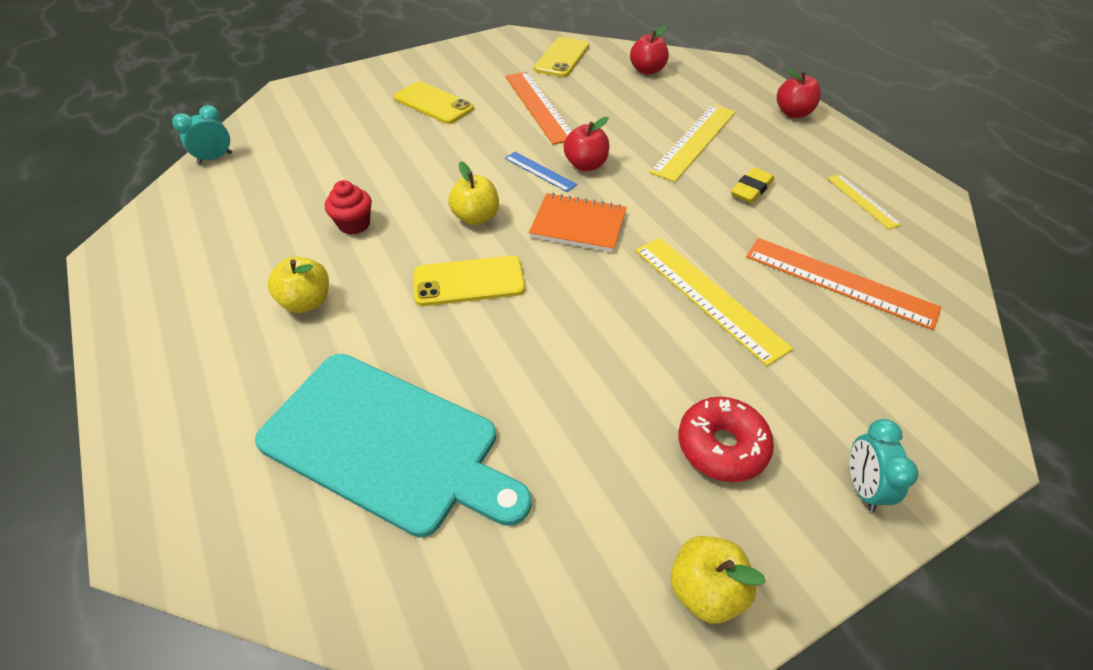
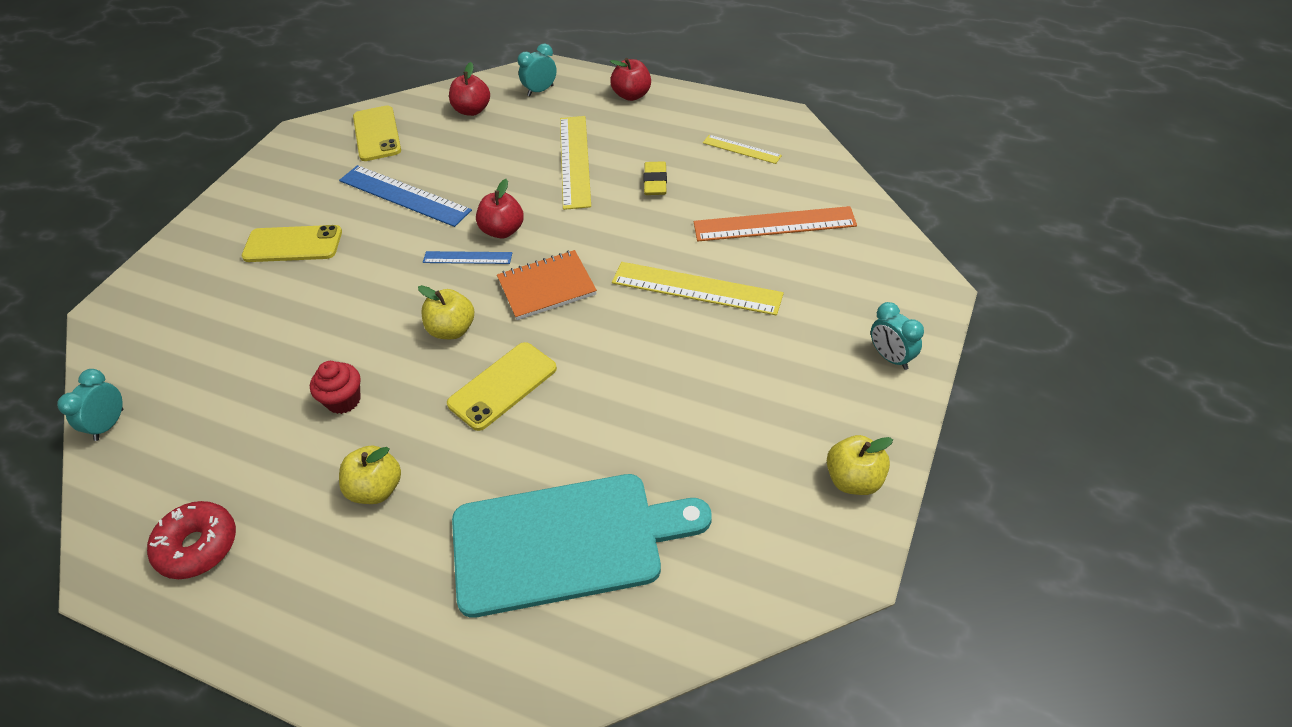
camera: 35 degrees left, 0 degrees up
orange ruler [505,72,572,145] -> blue ruler [339,165,472,227]
red donut [678,397,774,482] -> red donut moved to [147,501,236,579]
none -> turquoise clock [518,43,557,96]

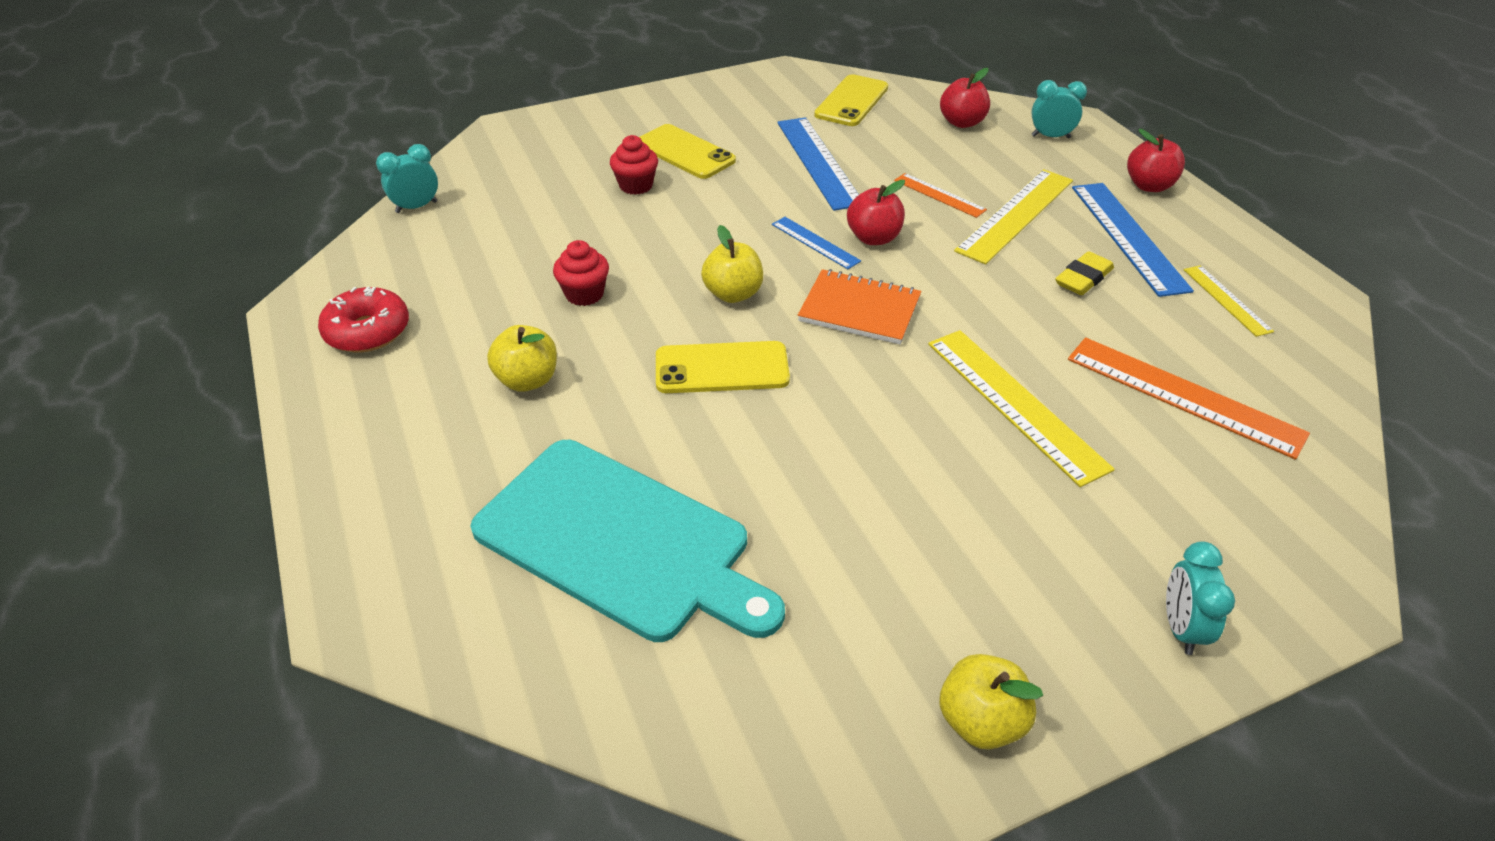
camera: 40 degrees right, 5 degrees down
none -> red cupcake [610,135,658,195]
none -> orange ruler [894,173,987,218]
none -> blue ruler [1072,183,1194,297]

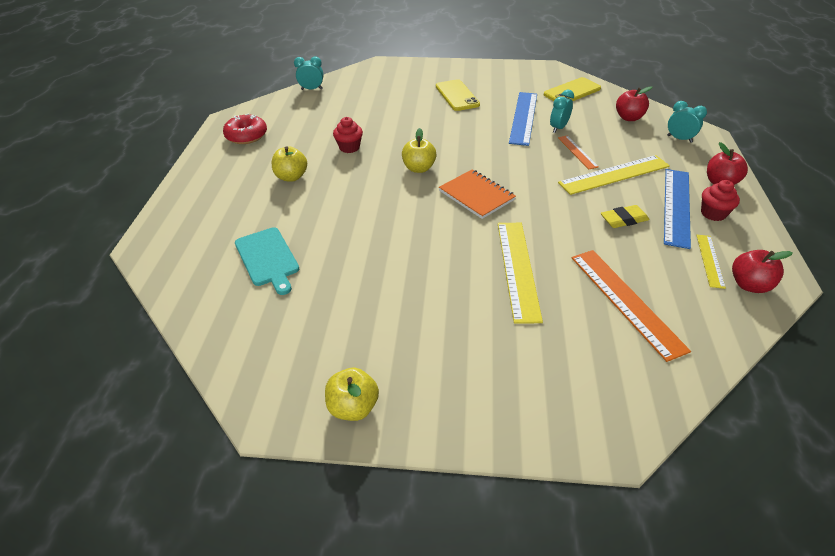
camera: 30 degrees right, 0 degrees up
turquoise cutting board [471,440,785,642] -> turquoise cutting board [235,227,299,295], size x0.57
red cupcake [610,135,658,195] -> red cupcake moved to [701,180,740,221]
yellow phone [656,341,790,393] -> none
blue ruler [772,217,861,269] -> none
red apple [847,180,905,245] -> red apple moved to [732,250,793,293]
turquoise clock [1166,541,1235,655] -> turquoise clock moved to [550,90,574,133]

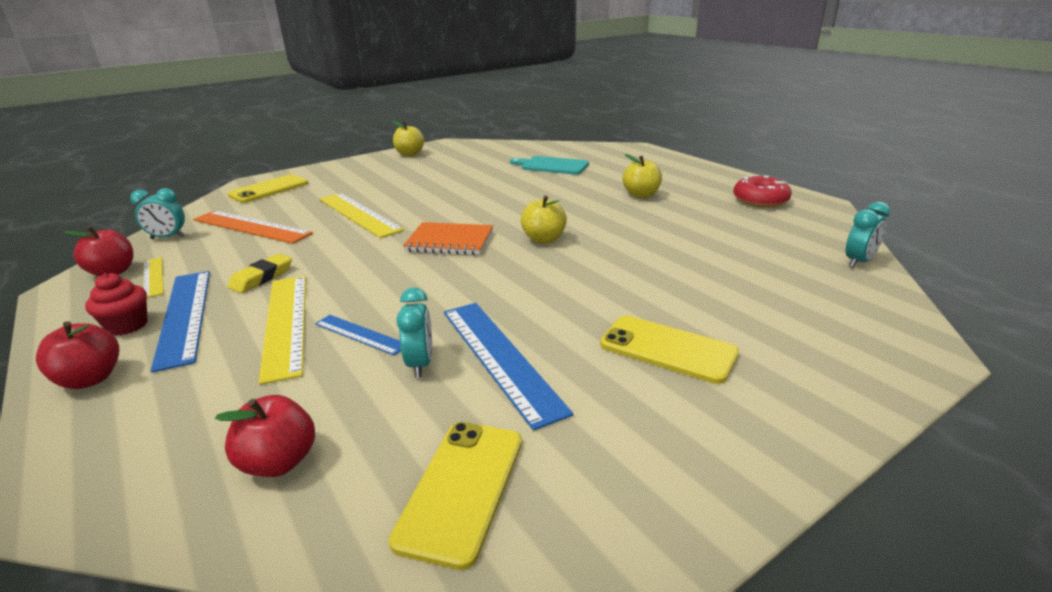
camera: 140 degrees right, 15 degrees down
red cupcake [333,117,363,153] -> none
orange ruler [558,135,599,170] -> blue ruler [315,315,401,356]
yellow ruler [558,155,670,195] -> yellow ruler turned 45 degrees counterclockwise [259,276,306,385]
turquoise clock [667,101,707,143] -> turquoise clock moved to [130,188,185,239]
none -> yellow phone [227,174,308,203]

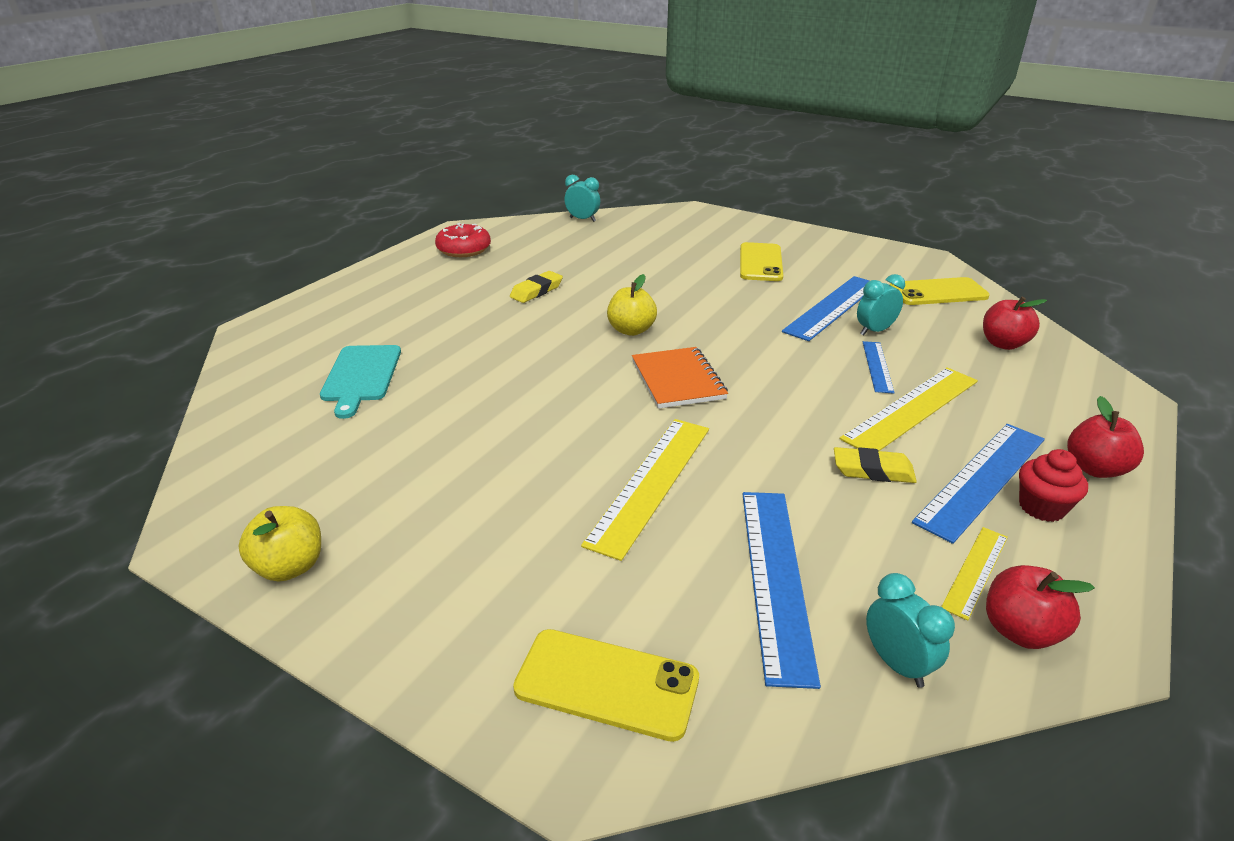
camera: 115 degrees left, 5 degrees up
orange ruler [193,211,313,244] -> blue ruler [742,492,821,689]
yellow apple [623,154,662,198] -> none
none -> yellow eraser [510,271,563,303]

